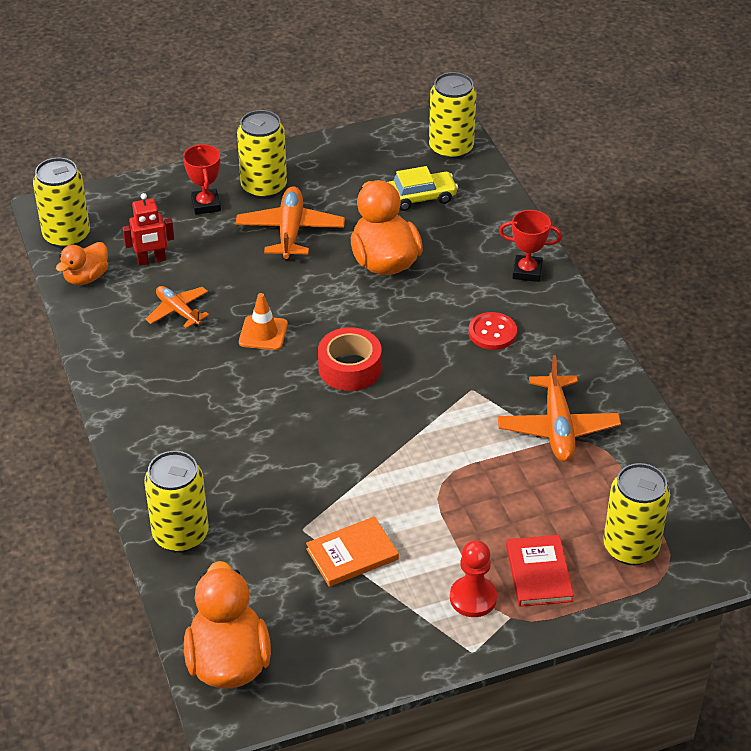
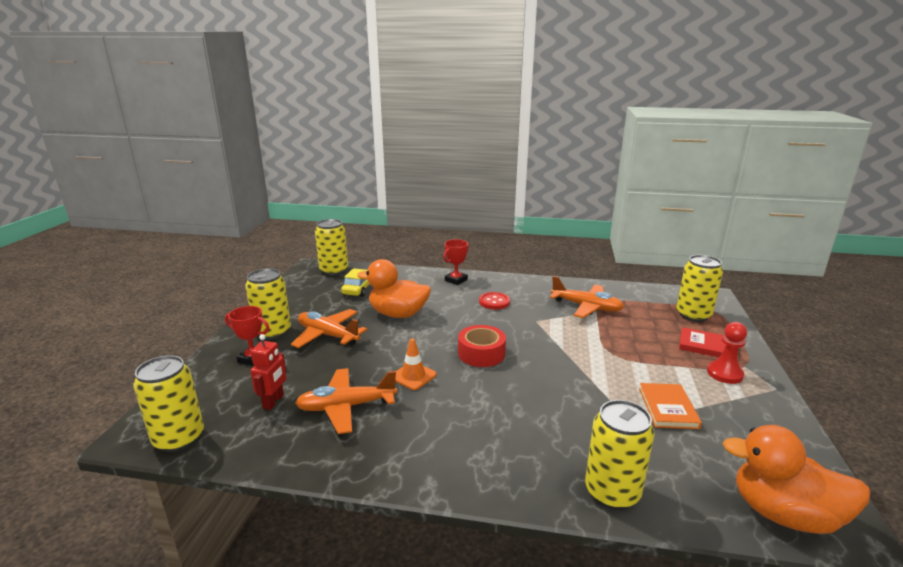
camera: 60 degrees left, 20 degrees down
orange duck [56,242,108,285] -> none
orange plane [145,286,209,328] -> orange plane [295,368,397,434], size x1.59

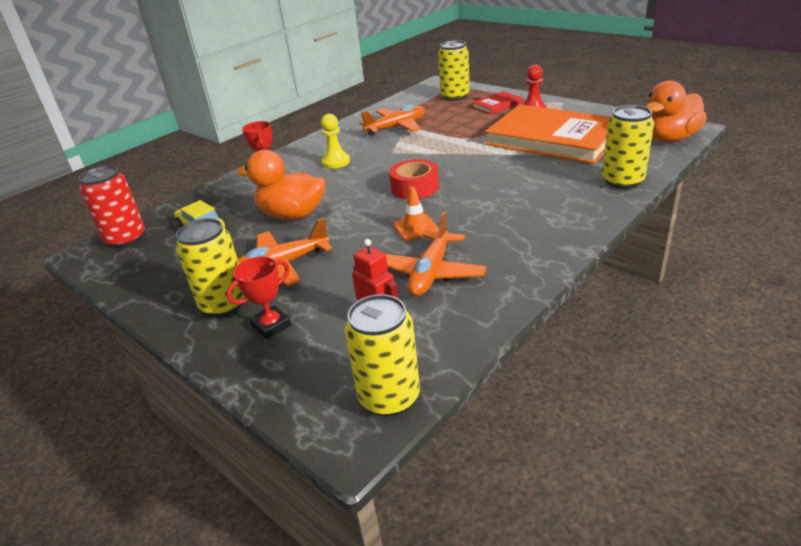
camera: 55 degrees left, 10 degrees up
yellow can [315,219,348,275] -> red can [79,166,145,248]
orange duck [357,259,431,318] -> orange duck turned 60 degrees clockwise [236,150,326,220]
red button [479,292,510,310] -> yellow pawn [321,114,350,169]
orange book [639,383,702,429] -> orange book [485,104,611,164], size x2.37

